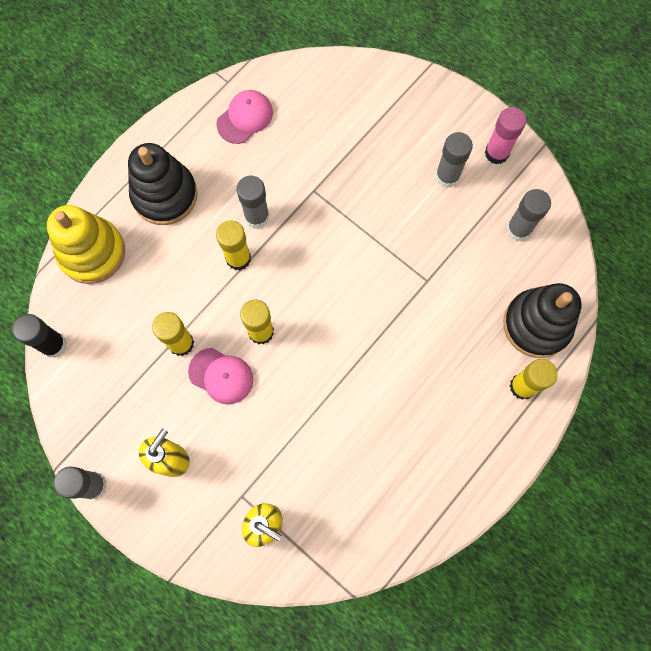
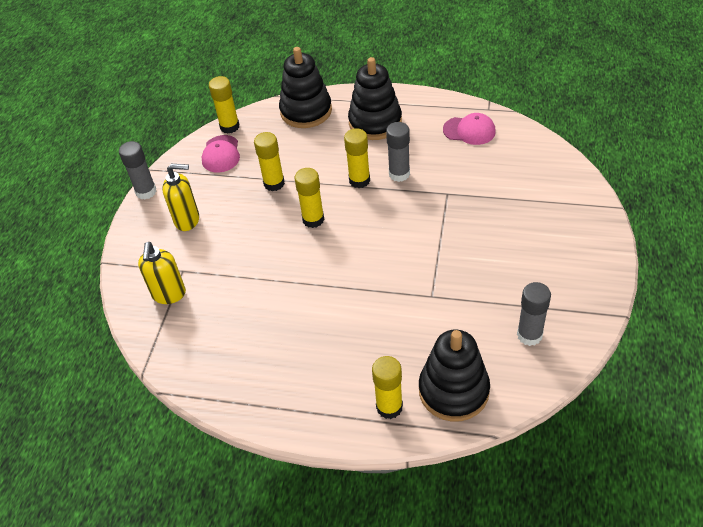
camera: 65 degrees right, 25 degrees down
black glue stick [12,314,67,358] -> yellow glue stick [209,76,240,133]
yellow stacking toy [47,205,125,284] -> black stacking toy [279,47,332,128]
pink cap [188,348,253,405] -> pink cap moved to [202,135,240,173]
grey glue stick [435,132,473,188] -> none
pink glue stick [485,107,526,164] -> none

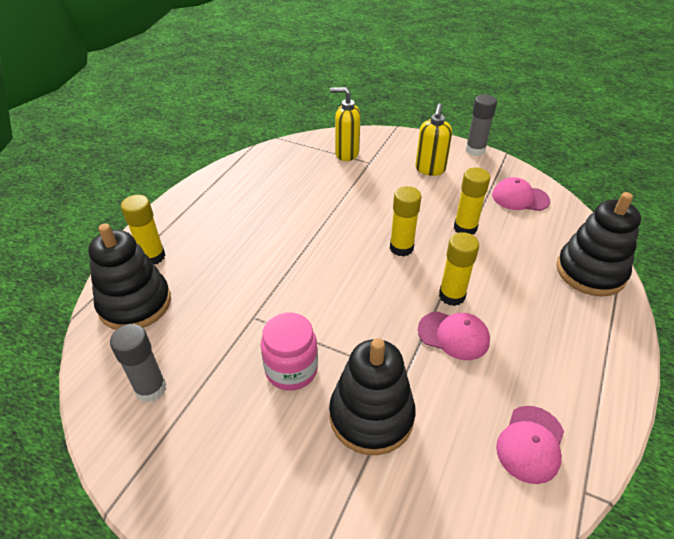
camera: 100 degrees right, 5 degrees down
yellow glue stick [209,76,240,133] -> none
black stacking toy [348,57,402,140] -> black stacking toy moved to [329,338,416,455]
grey glue stick [386,122,410,182] -> pink cap [418,311,490,360]
none -> pink jar [261,312,318,391]

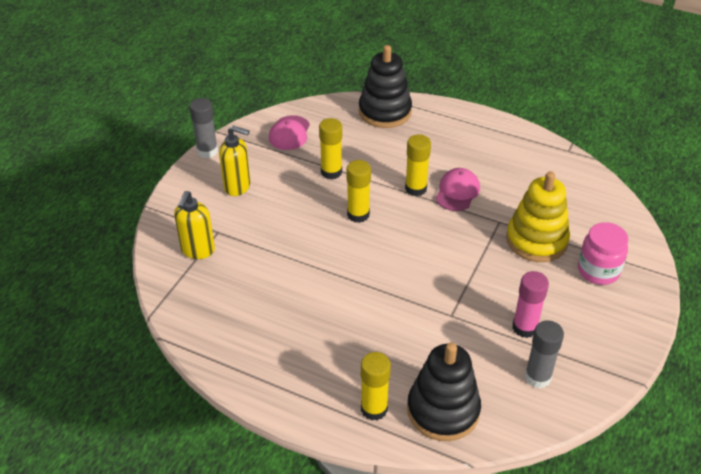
camera: 90 degrees left, 0 degrees up
pink jar [261,312,318,391] -> pink jar moved to [578,222,628,285]
black stacking toy [329,338,416,455] -> yellow stacking toy [506,172,570,262]
pink cap [496,406,564,484] -> none
none -> pink glue stick [512,271,549,338]

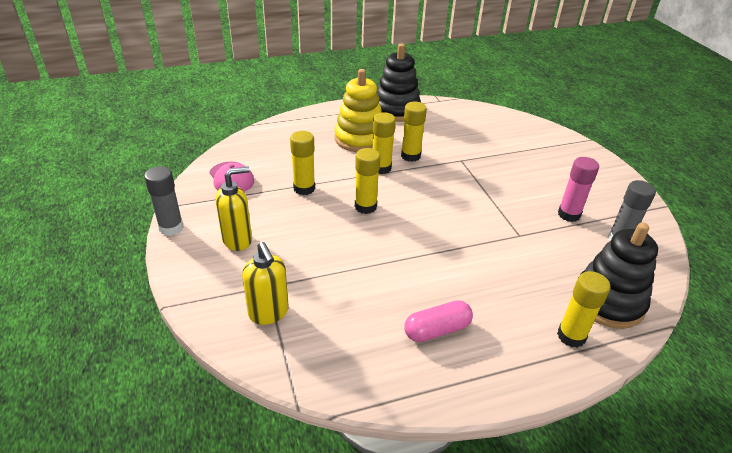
camera: 45 degrees left, 5 degrees down
black stacking toy [359,45,412,128] -> black stacking toy moved to [377,44,421,122]
pink cap [435,168,480,211] -> yellow glue stick [401,102,427,162]
yellow stacking toy [506,172,570,262] -> yellow stacking toy moved to [334,69,382,152]
pink jar [578,222,628,285] -> none
none -> pink capsule [404,300,473,342]

